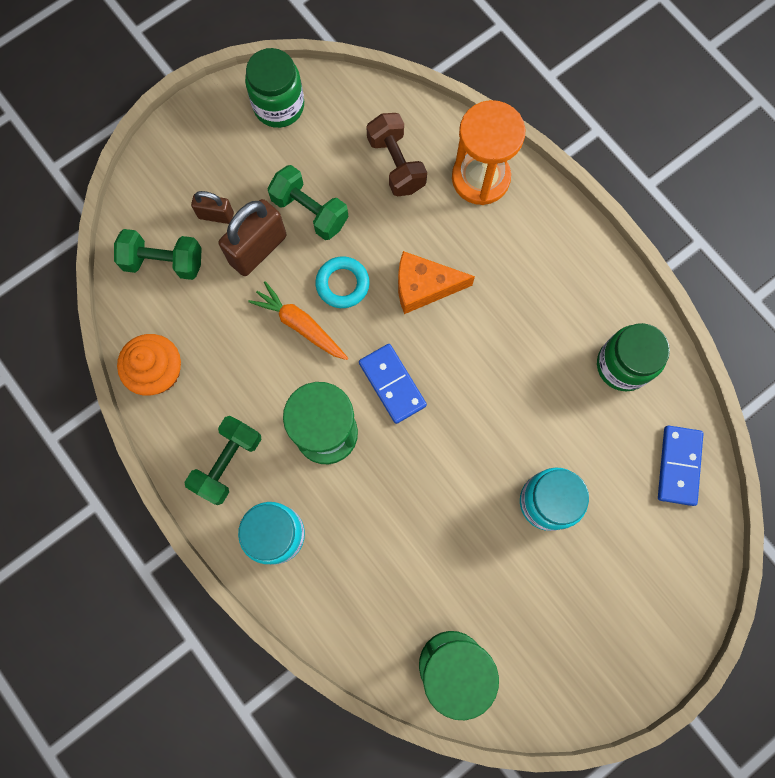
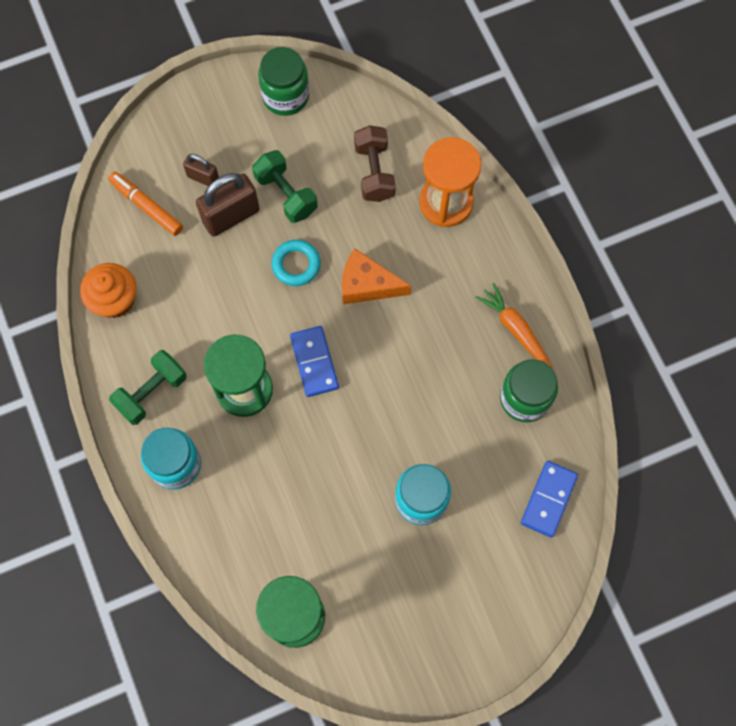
camera: 15 degrees right, 5 degrees down
green dumbbell [114,229,202,280] -> orange marker [108,172,183,236]
orange carrot [248,281,348,360] -> orange carrot moved to [475,283,553,369]

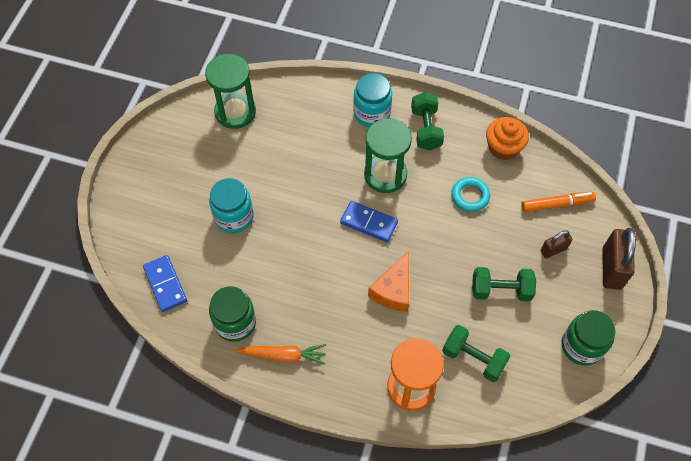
camera: 130 degrees right, 10 degrees down
brown padlock [196,173,260,237] -> brown padlock moved to [603,228,636,290]
turquoise ring [271,240,321,286] -> turquoise ring moved to [451,177,490,212]
orange cheese [342,249,411,304] -> orange cheese turned 150 degrees clockwise [368,252,409,312]
brown dumbbell [354,125,396,202] -> green dumbbell [442,325,511,382]

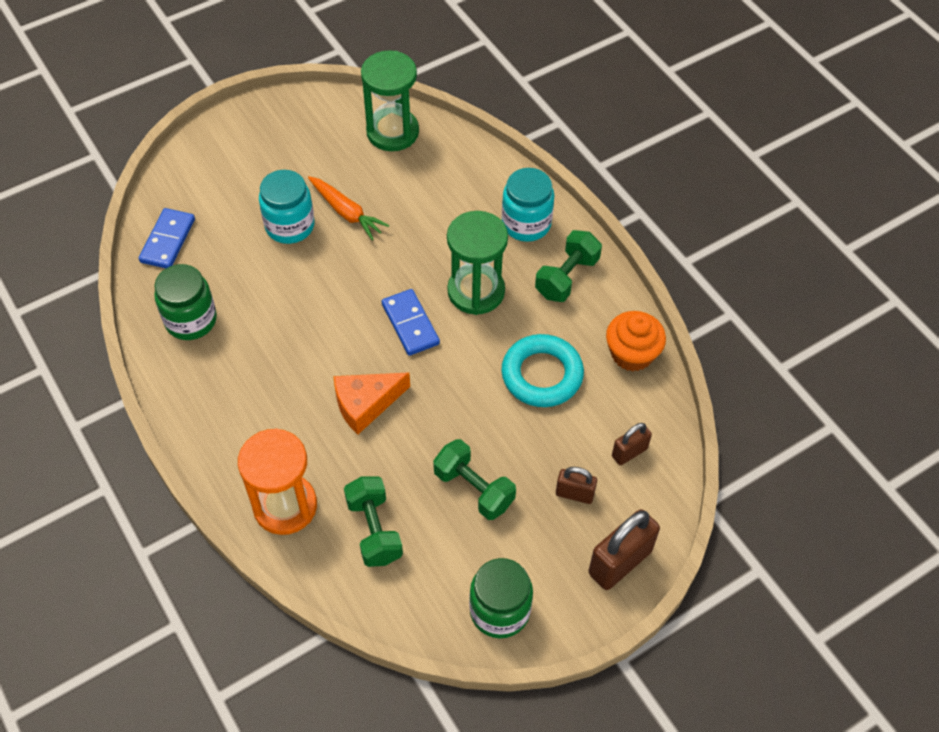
camera: 40 degrees right, 5 degrees down
orange carrot [235,344,326,365] -> orange carrot moved to [308,176,390,240]
turquoise ring [451,177,490,212] -> turquoise ring [501,334,584,407], size x1.54
orange marker [521,192,596,212] -> brown padlock [612,423,652,465]

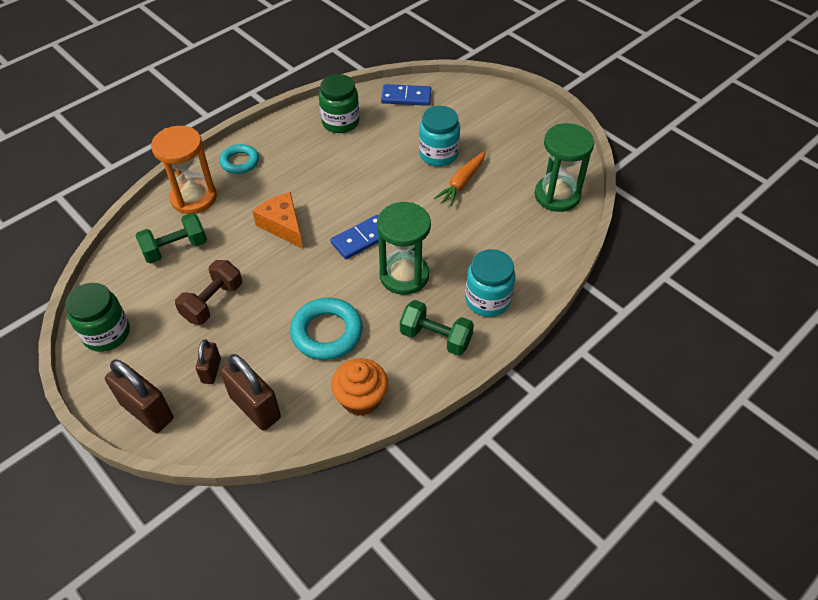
camera: 80 degrees right, 5 degrees down
green dumbbell [433,439,516,520] -> brown dumbbell [175,260,242,325]
brown padlock [612,423,652,465] -> brown padlock [220,354,281,431], size x1.76
none -> turquoise ring [219,144,259,174]

